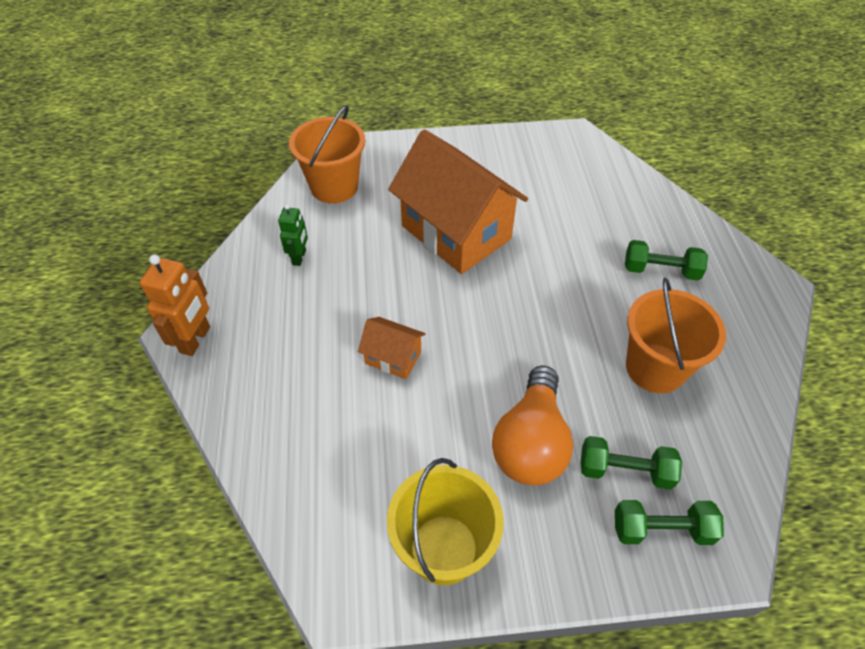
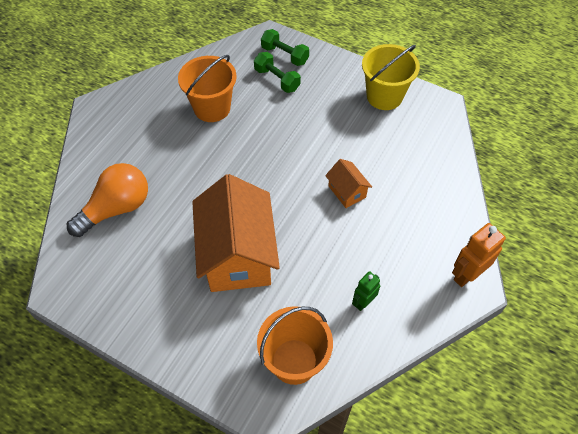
camera: 145 degrees left, 5 degrees up
orange light bulb [492,366,573,485] -> orange light bulb moved to [67,163,148,237]
green dumbbell [625,240,708,280] -> none

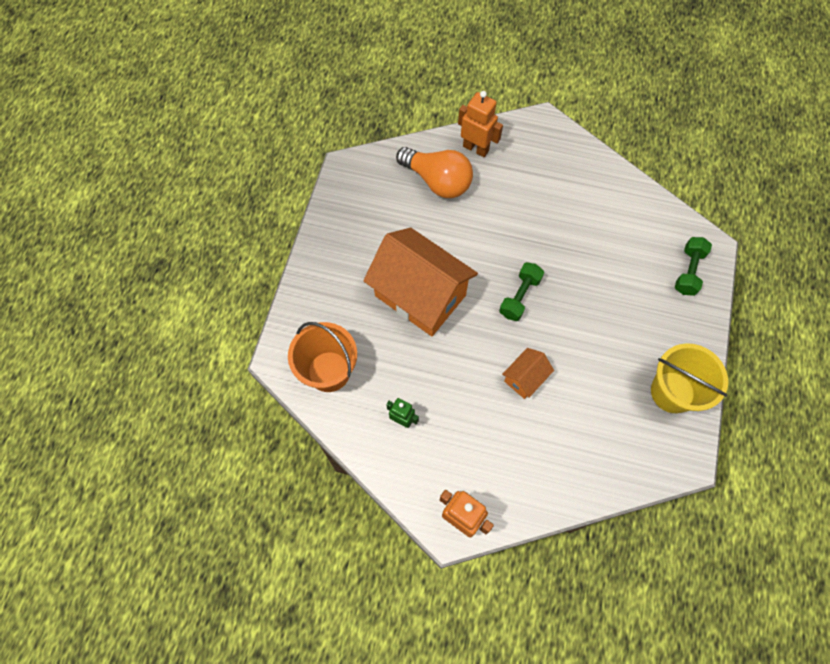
camera: 75 degrees right, 10 degrees up
orange bucket [178,55,237,122] -> none
orange house [192,174,280,292] -> orange house turned 60 degrees clockwise [363,228,478,336]
green dumbbell [254,52,301,93] -> green dumbbell moved to [499,262,544,321]
none -> orange robot [458,91,503,157]

